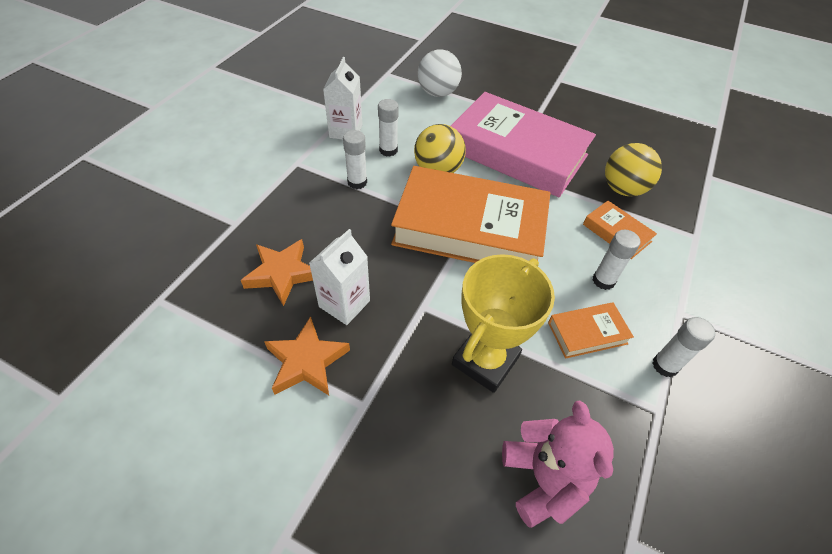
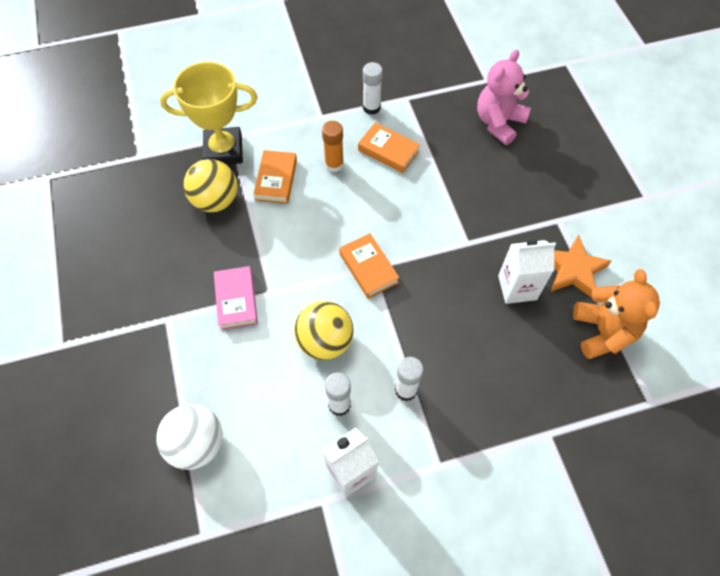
camera: 130 degrees left, 10 degrees up
orange star [241,239,313,306] -> none
orange book [391,166,550,263] -> orange book [339,233,400,299], size x0.42
pink book [451,92,596,197] -> pink book [214,266,258,330], size x0.42
yellow trophy [452,254,555,393] -> yellow trophy moved to [160,62,257,165]
white glue stick [593,230,640,290] -> orange glue stick [322,121,344,172]
none -> orange teddy bear [573,269,660,359]

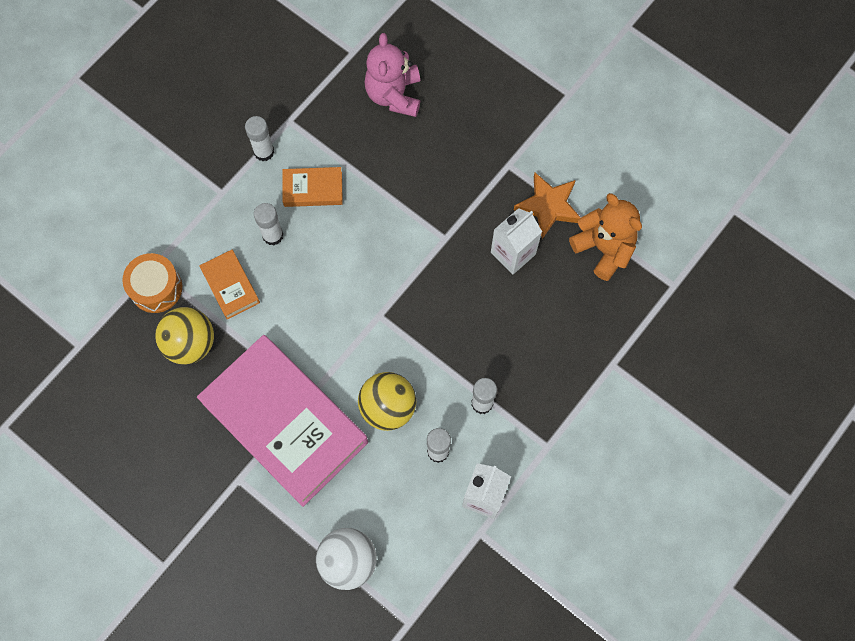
camera: 35 degrees left, 10 degrees up
yellow trophy [160,62,257,165] -> orange drum [122,253,182,313]
pink book [214,266,258,330] -> pink book [197,335,368,507], size x2.38
orange glue stick [322,121,344,172] -> white glue stick [254,203,283,246]
orange book [339,233,400,299] -> none

